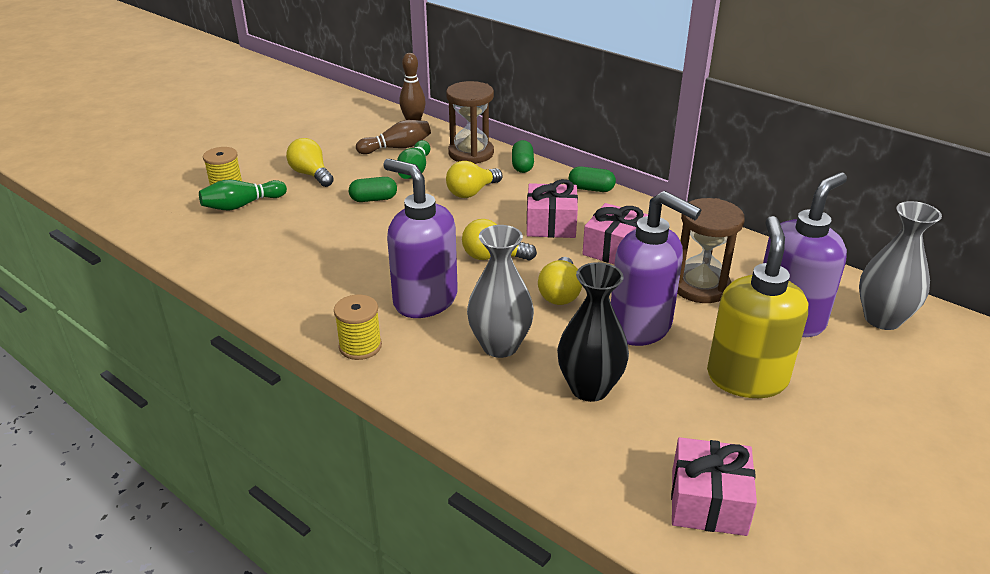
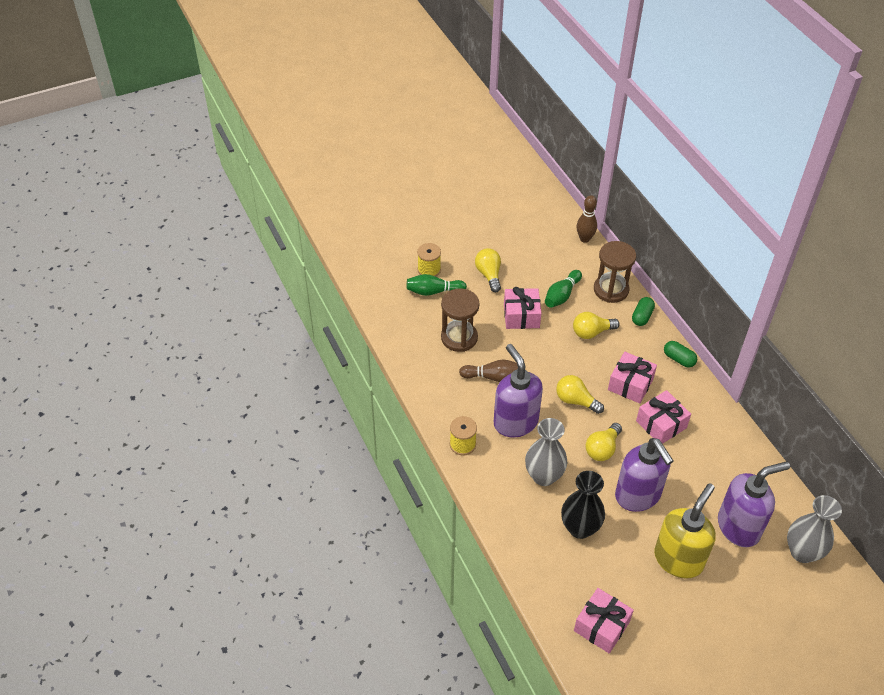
camera: 25 degrees right, 15 degrees up
green capsule [349,177,397,202] -> pink gift [504,287,542,329]
brown bowling pin [356,120,431,154] -> brown bowling pin moved to [459,359,518,382]
brown hourglass [677,198,745,303] -> brown hourglass moved to [441,288,480,352]

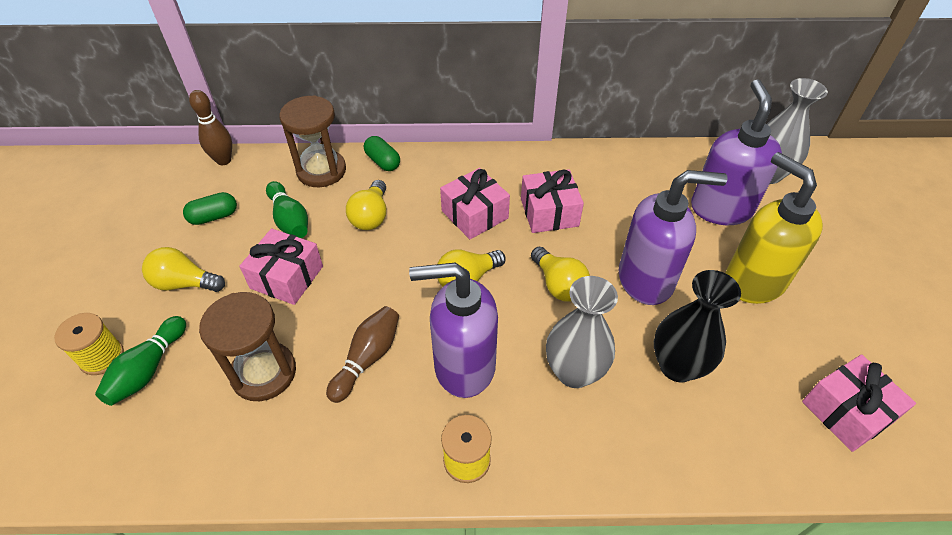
camera: 65 degrees left, 0 degrees up
green capsule [664,341,697,367] -> green capsule moved to [183,192,237,225]

